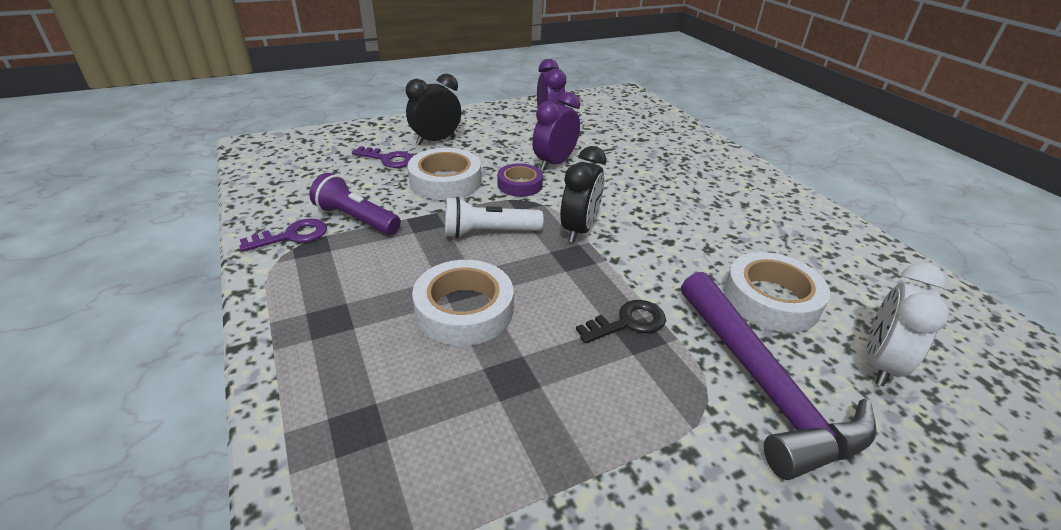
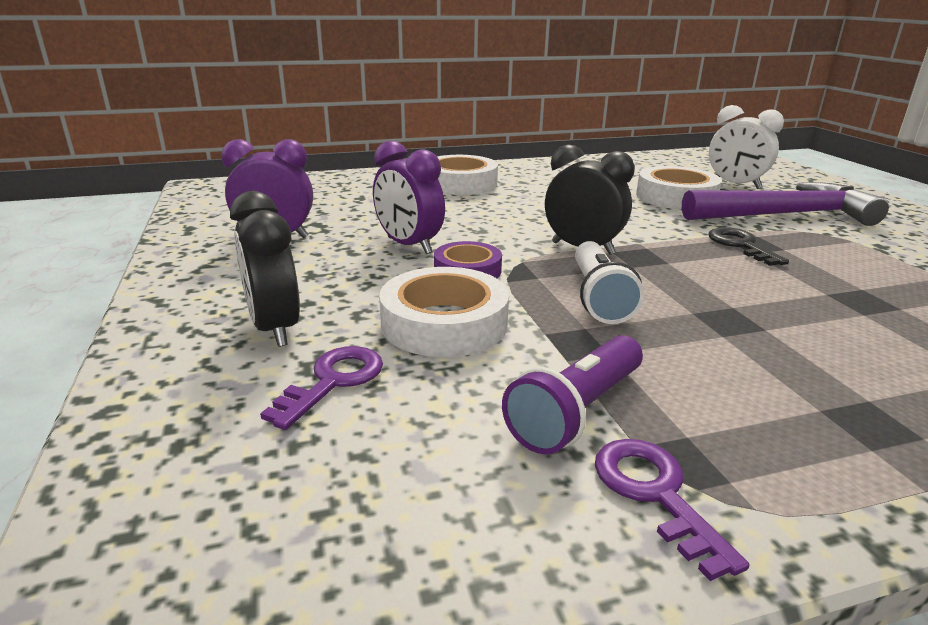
camera: 80 degrees left, 10 degrees down
white tape [412,260,513,346] -> white tape moved to [437,155,498,195]

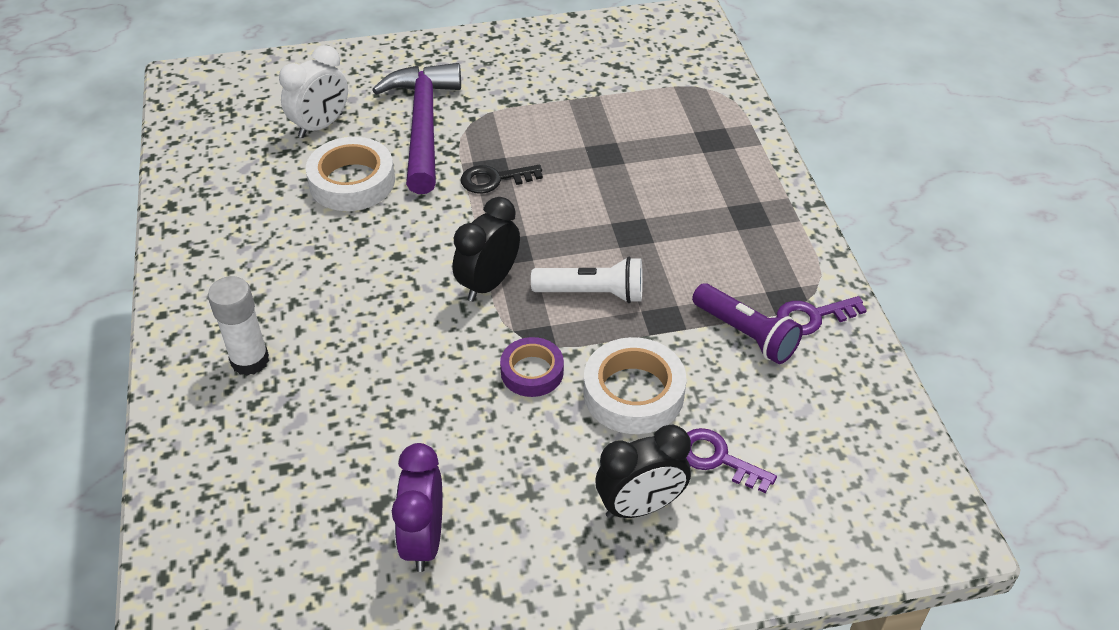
camera: 85 degrees left, 20 degrees up
purple clock [373,140,445,254] -> none
white tape [437,155,498,195] -> white glue stick [208,276,269,376]

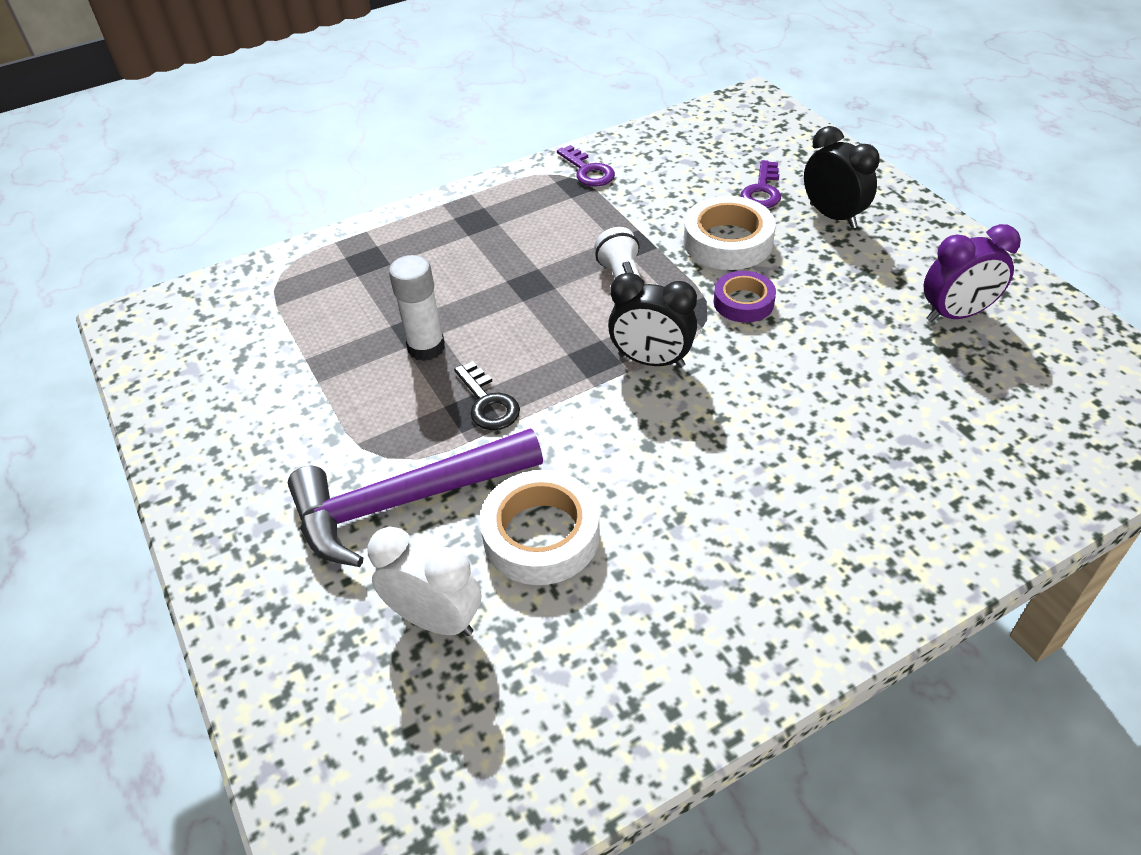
camera: 105 degrees left, 0 degrees up
white glue stick [208,276,269,376] -> white glue stick moved to [389,255,445,361]
purple flashlight [692,283,803,364] -> none

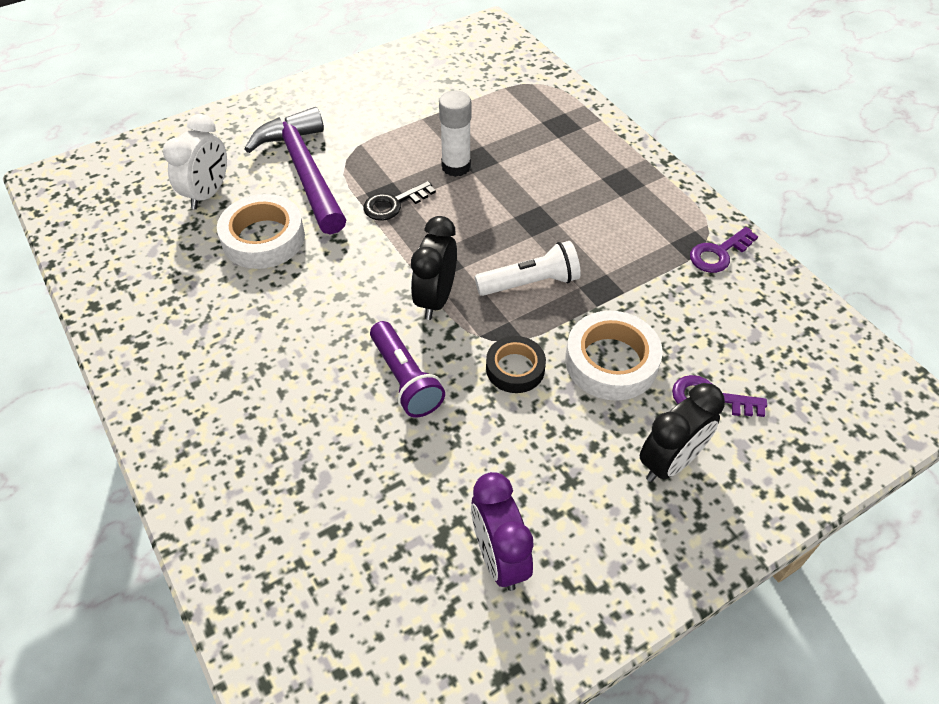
camera: 85 degrees right, 5 degrees up
purple tape [713,271,776,323] -> black tape [486,336,546,393]
none -> purple flashlight [370,321,445,417]

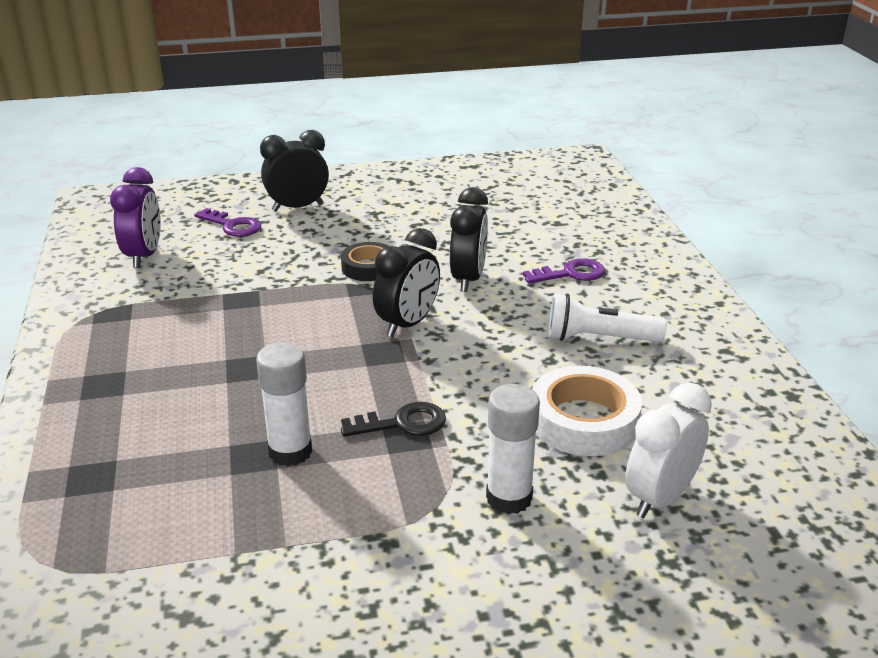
camera: 160 degrees left, 20 degrees down
purple hammer [245,107,346,235] -> white glue stick [486,384,540,515]
purple flashlight [370,321,445,417] -> black clock [450,187,488,292]
purple clock [471,472,534,591] -> purple clock moved to [110,167,161,268]
white flashlight [475,241,581,296] -> white flashlight moved to [548,294,667,342]
white tape [565,311,663,401] -> none
purple key [690,227,758,273] -> purple key moved to [523,258,605,284]

